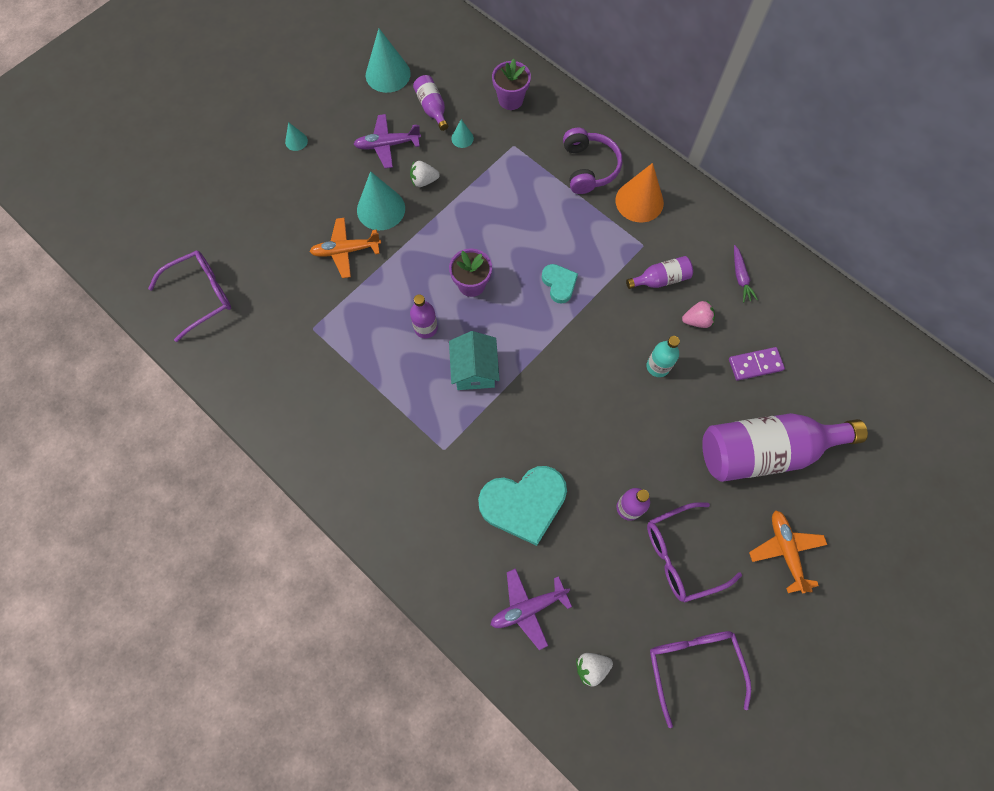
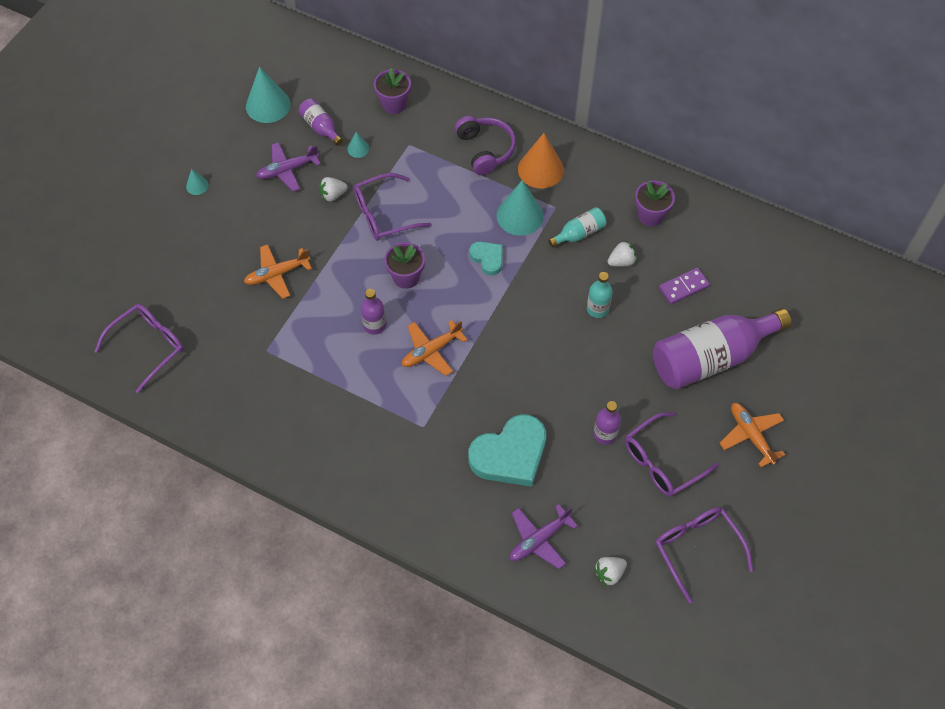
camera: 15 degrees left, 10 degrees down
turquoise cone [357,171,405,230] -> turquoise cone moved to [496,180,544,236]
turquoise house [449,331,500,390] -> orange plane [402,320,467,376]
purple bottle [626,256,693,289] -> turquoise bottle [548,207,607,248]
pink strawberry [682,301,715,328] -> white strawberry [607,241,637,267]
purple carrot [734,245,758,302] -> purple flower pot [635,180,675,226]
none -> purple glasses [353,173,432,241]

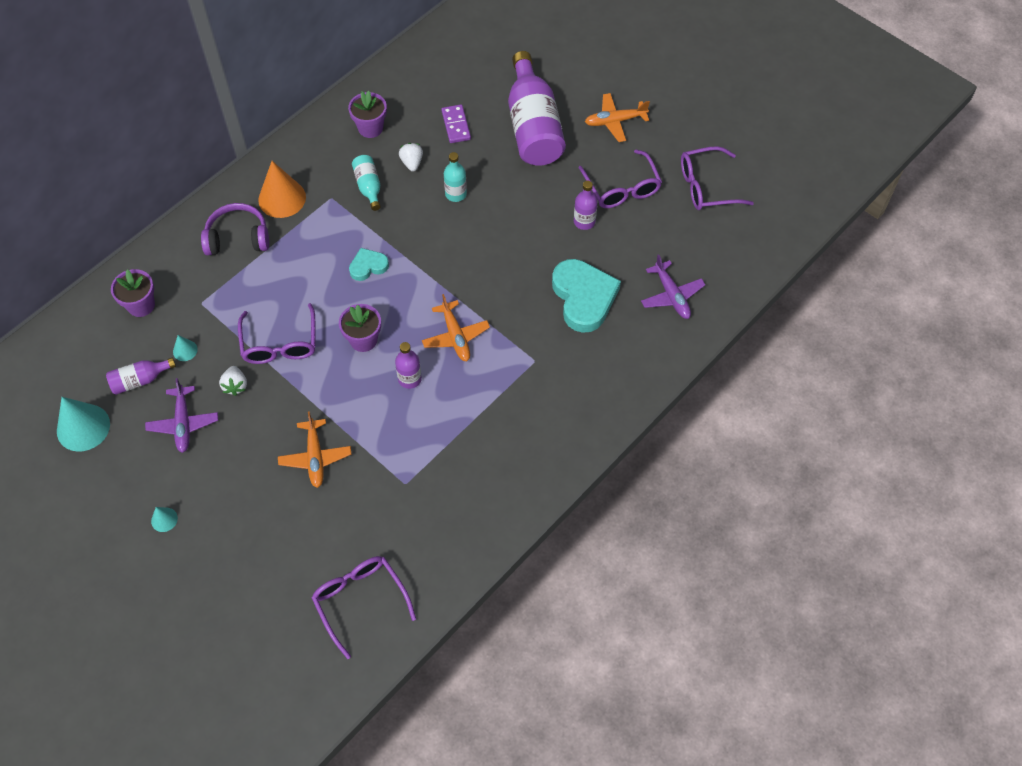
camera: 75 degrees left, 0 degrees up
turquoise cone [496,180,544,236] -> none
white strawberry [594,557,627,587] -> none

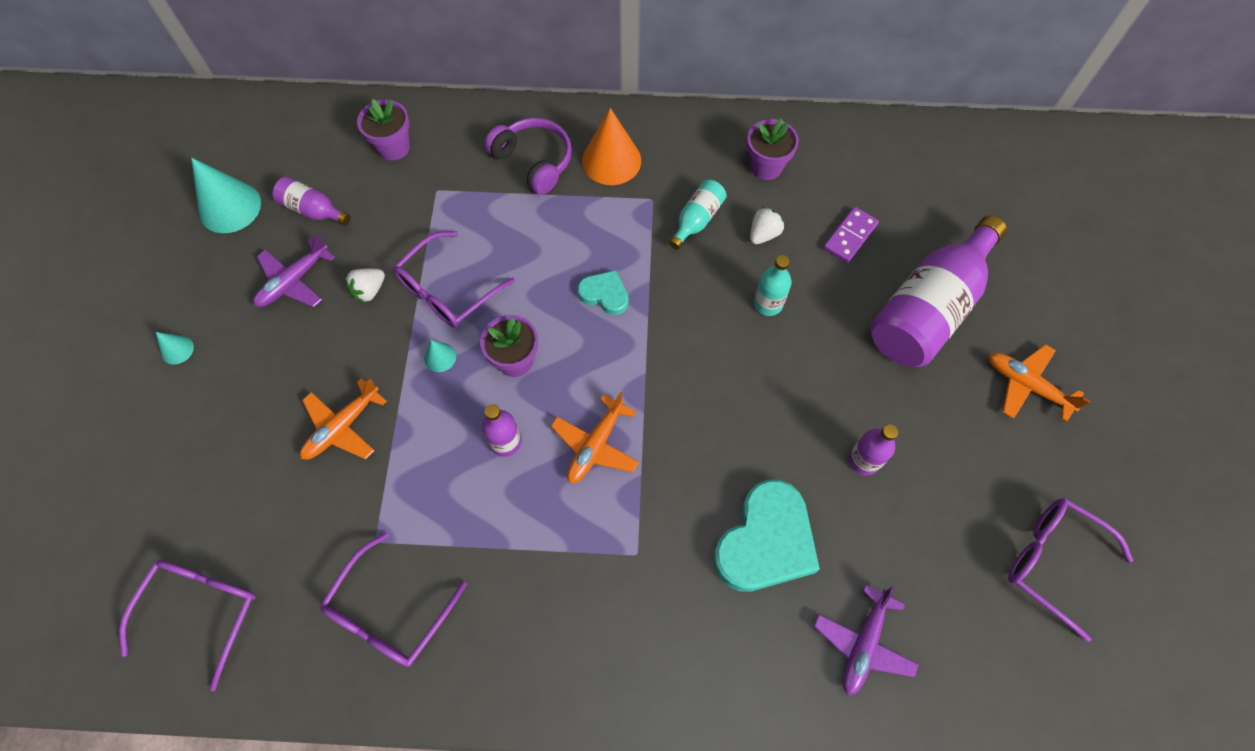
camera: 50 degrees right, 5 degrees up
turquoise cone [173,335,198,361] -> turquoise cone moved to [424,340,456,372]
purple glasses [579,150,662,208] -> purple glasses moved to [320,533,467,667]

